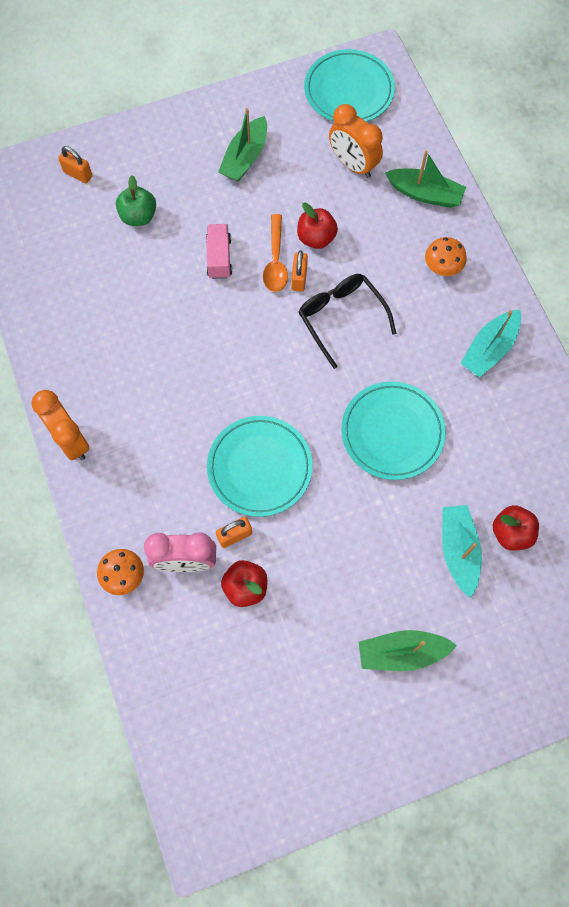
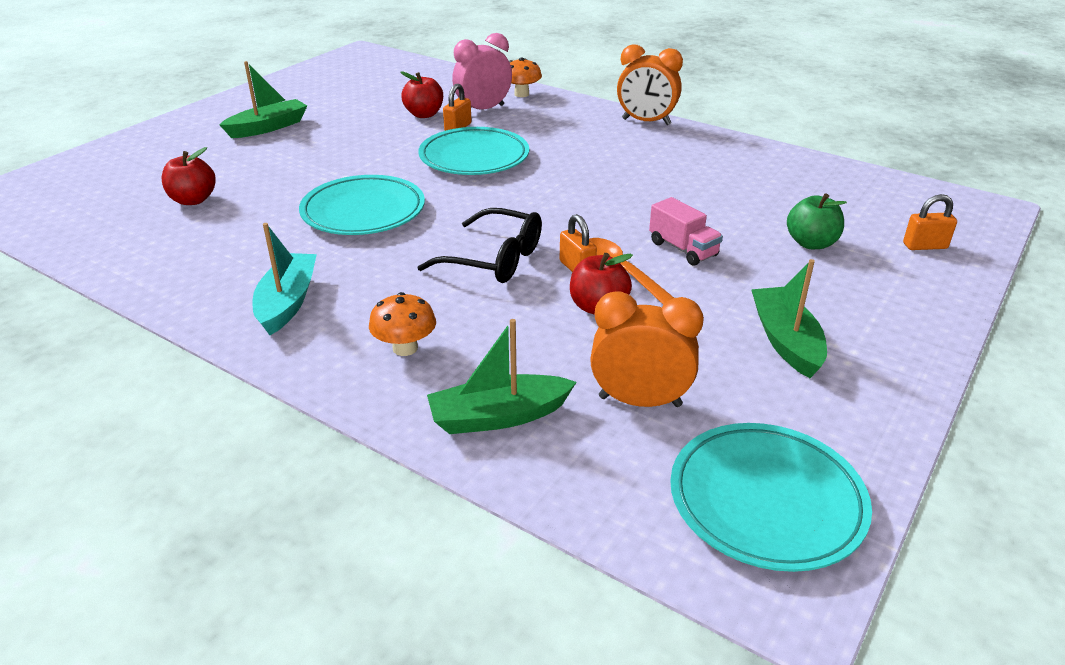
camera: 145 degrees right, 35 degrees down
turquoise boat [442,505,482,598] -> none

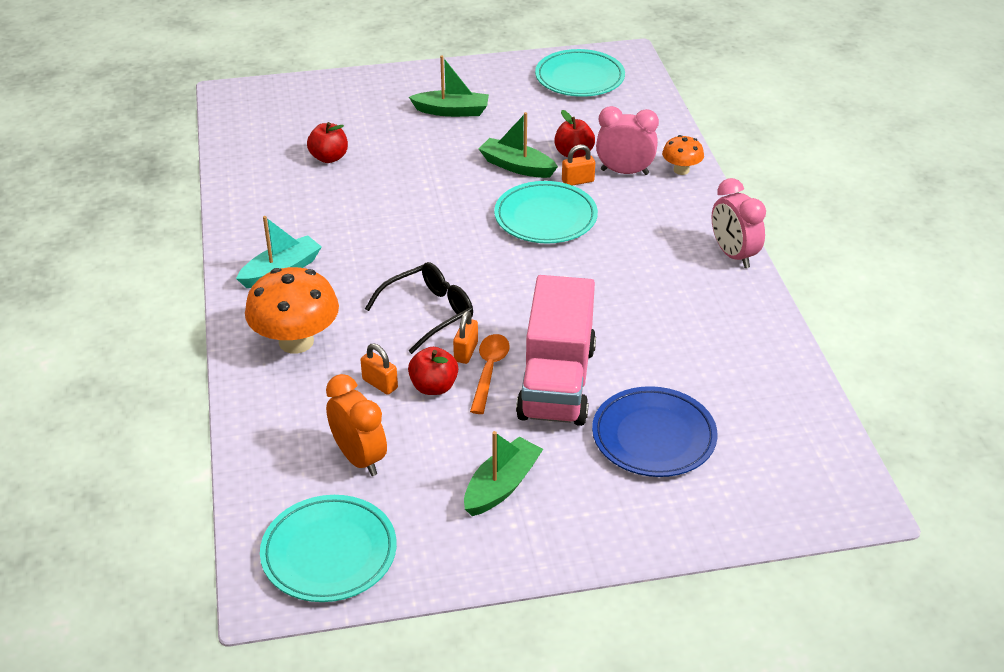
camera: 45 degrees right, 5 degrees up
turquoise plate [299,175,425,235] -> turquoise plate moved to [535,49,625,97]
orange mushroom [369,292,436,356] -> orange mushroom [245,267,339,354], size x1.90
black glasses [418,208,542,283] -> black glasses turned 105 degrees counterclockwise [365,262,473,354]
green boat [427,319,577,434] -> green boat moved to [478,112,558,178]
orange clock [617,44,683,125] -> pink clock [711,178,766,268]
pink truck [649,197,723,266] -> pink truck [516,275,596,426], size x2.22
green apple [787,194,847,249] -> blue plate [592,386,717,477]
orange padlock [903,194,957,250] -> orange padlock moved to [361,344,398,395]

